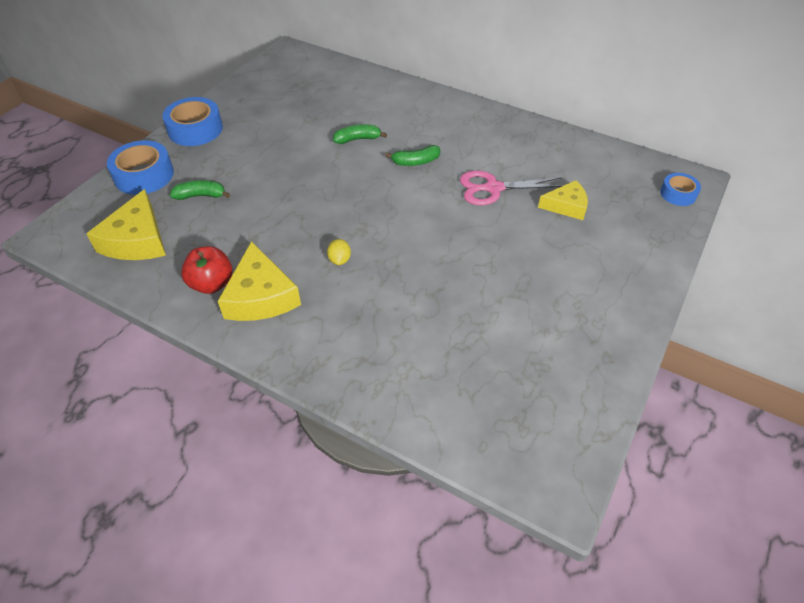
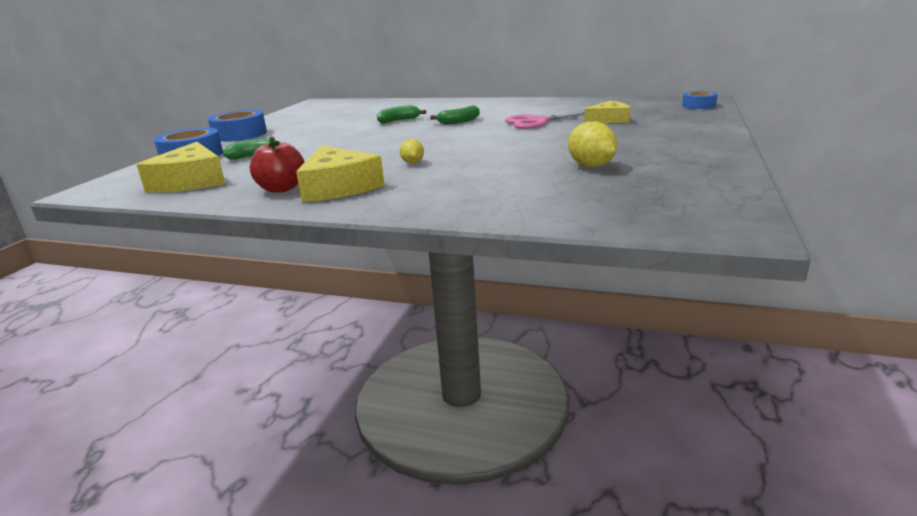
camera: 10 degrees left, 25 degrees down
none -> yellow lemon [568,121,617,167]

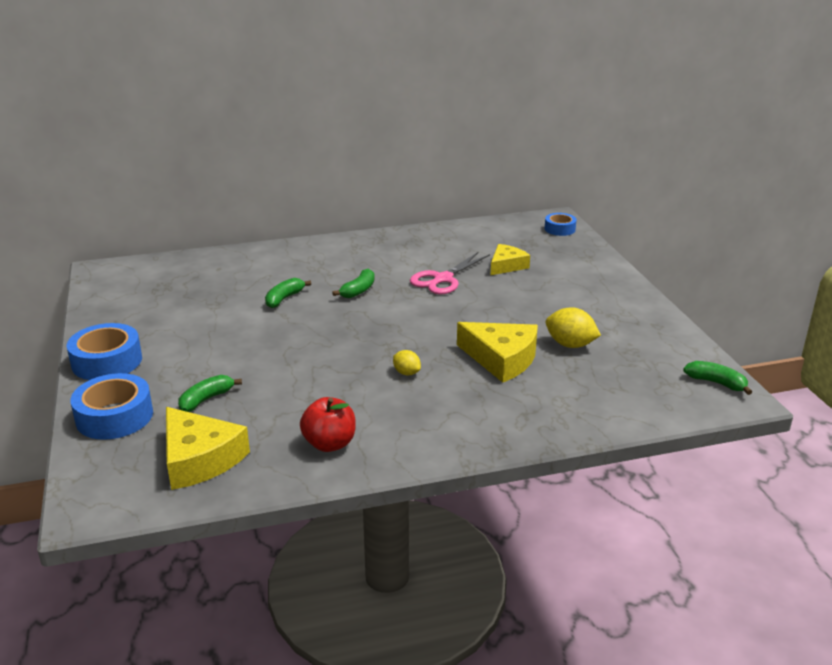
camera: 35 degrees left, 5 degrees up
yellow cheese [296,146,384,202] -> yellow cheese moved to [457,322,538,383]
none -> green banana [683,361,752,395]

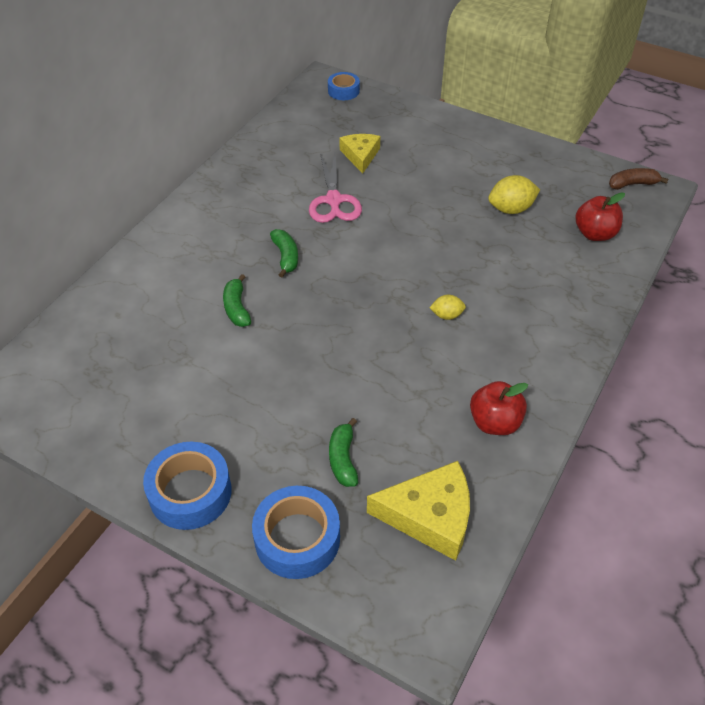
camera: 45 degrees left, 20 degrees up
yellow cheese [457,322,538,383] -> none
green banana [683,361,752,395] -> brown banana [609,168,668,190]
none -> red apple [575,192,625,241]

